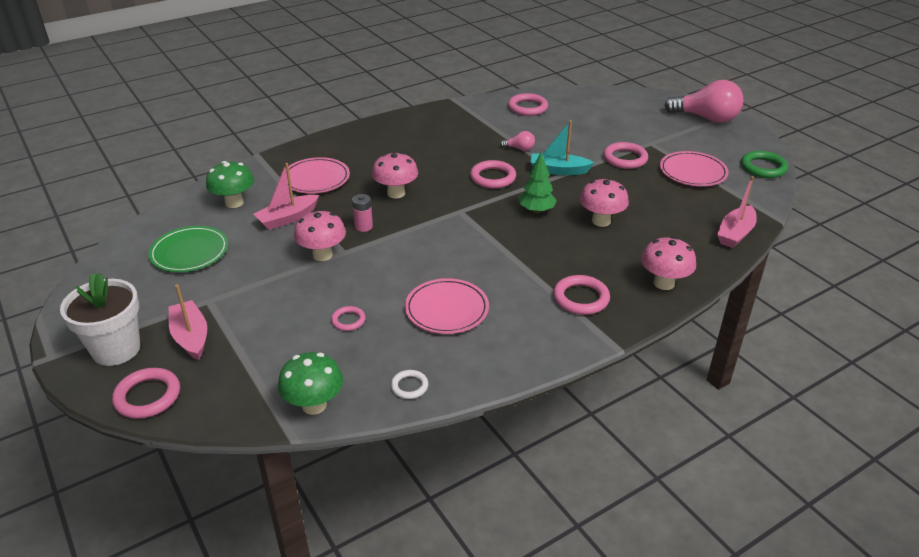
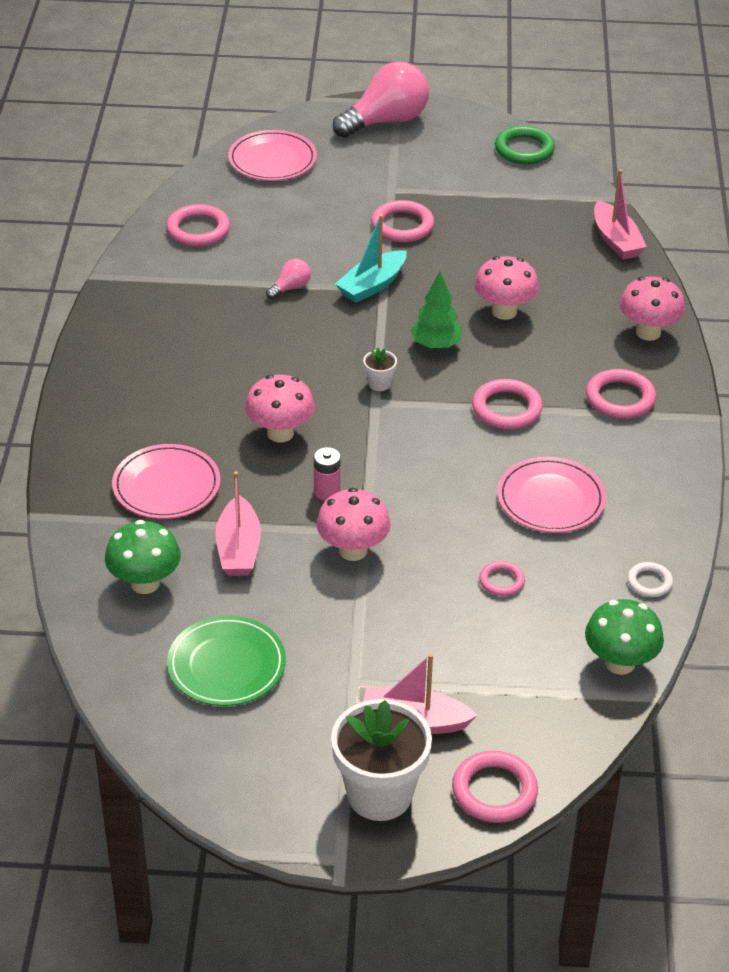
camera: 55 degrees left, 5 degrees up
pink ring [470,160,516,189] -> pink ring moved to [472,379,543,430]
pink plate [660,151,728,186] -> pink plate moved to [228,130,317,181]
none -> white flower pot [363,348,397,391]

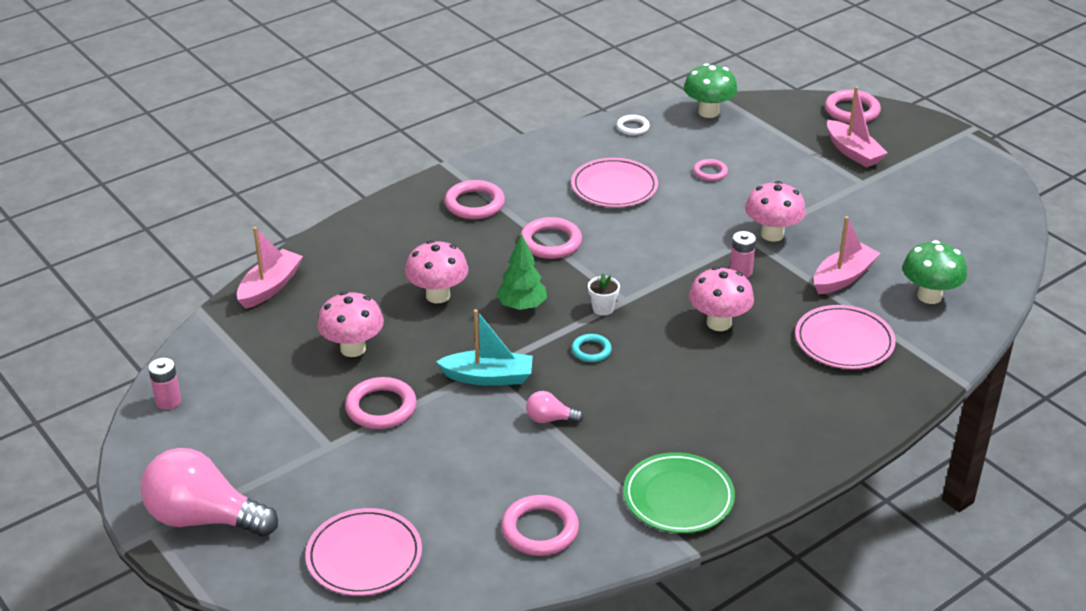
camera: 130 degrees left, 5 degrees down
green plate [167,616,286,706] -> green plate moved to [623,452,735,533]
white flower pot [331,699,432,821] -> none
green ring [495,126,555,164] -> pink battery [148,358,181,410]
pink mushroom [619,277,685,341] -> pink mushroom moved to [317,292,384,357]
none -> turquoise ring [571,334,612,362]

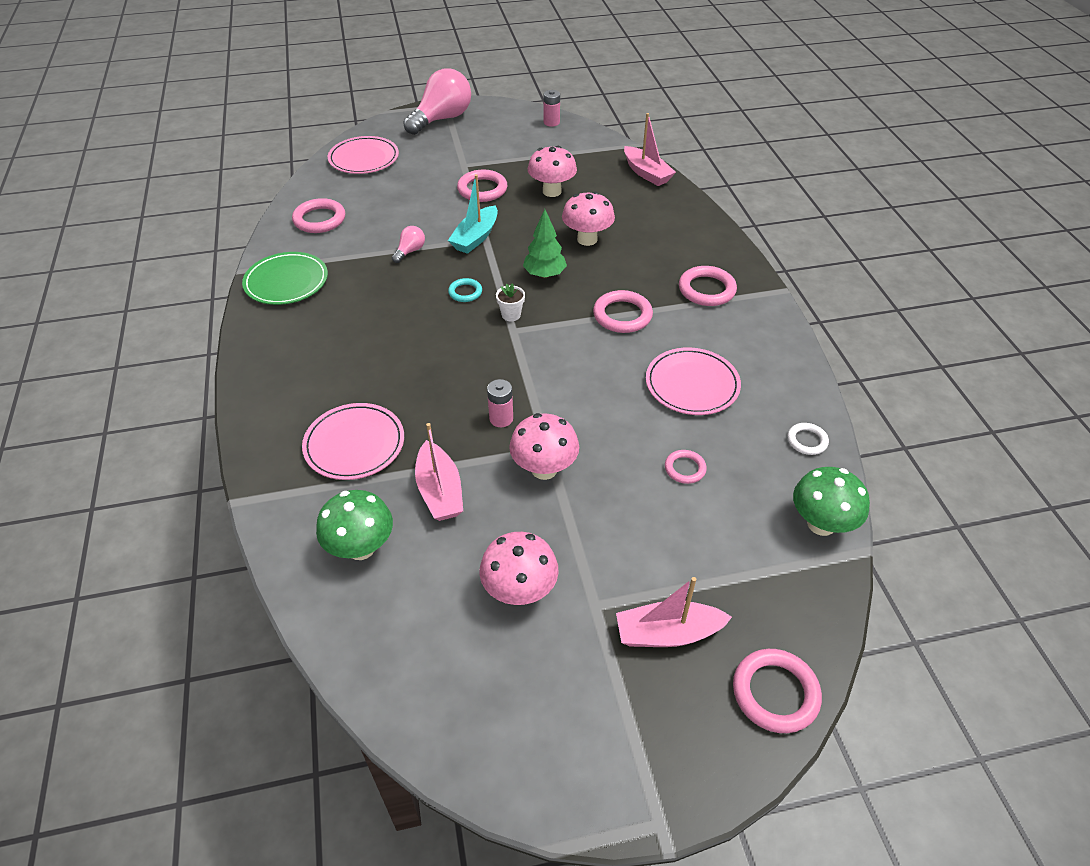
camera: 115 degrees right, 10 degrees up
pink mushroom [689,267,754,331] -> pink mushroom moved to [480,532,559,605]

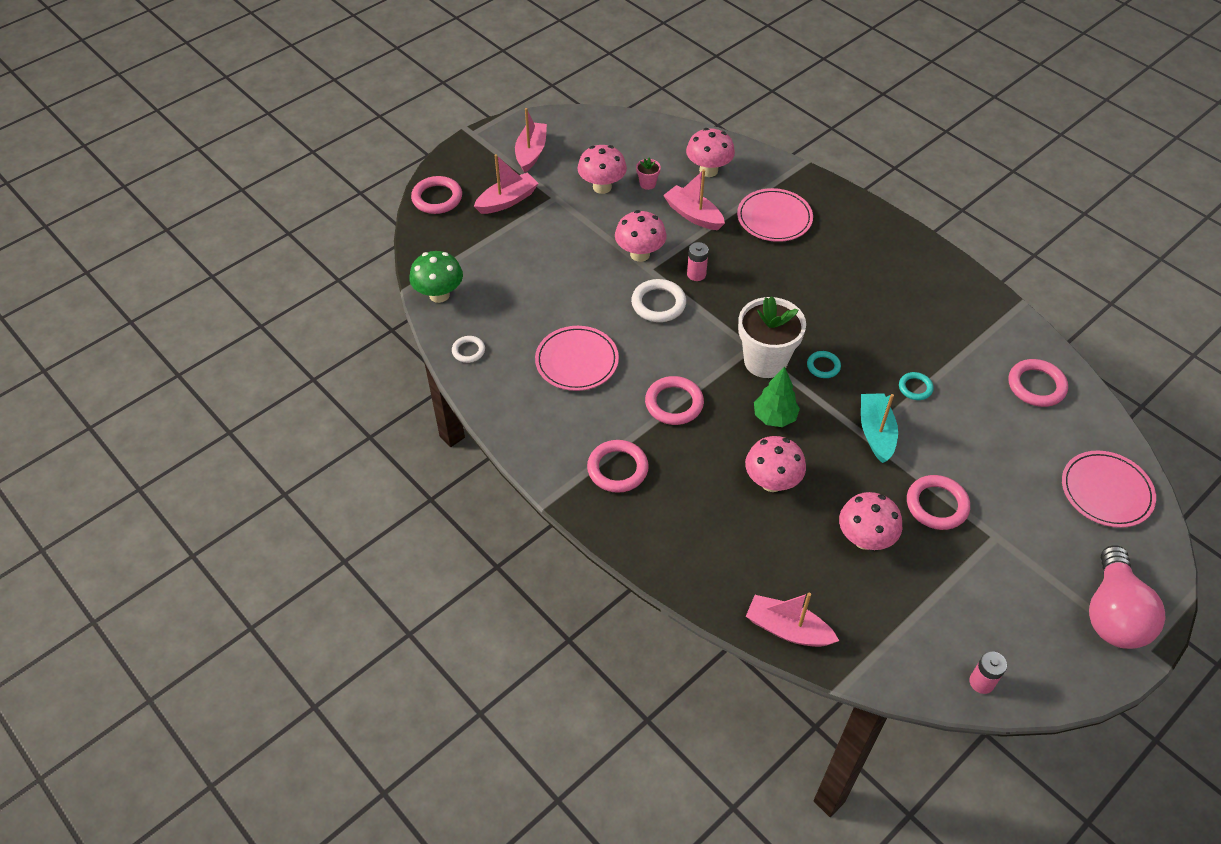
camera: 150 degrees right, 5 degrees up
green plate [242,252,328,305] -> none
green mushroom [316,490,393,560] -> pink mushroom [686,128,735,177]
pink light bulb [392,226,425,263] -> turquoise ring [899,372,934,400]
white flower pot [496,283,525,321] -> white flower pot [738,296,806,378], size x2.35
pink ring [665,450,707,484] -> none
none -> pink boat [515,108,547,173]
none -> white ring [631,279,686,322]
none -> pink flower pot [636,158,661,190]

